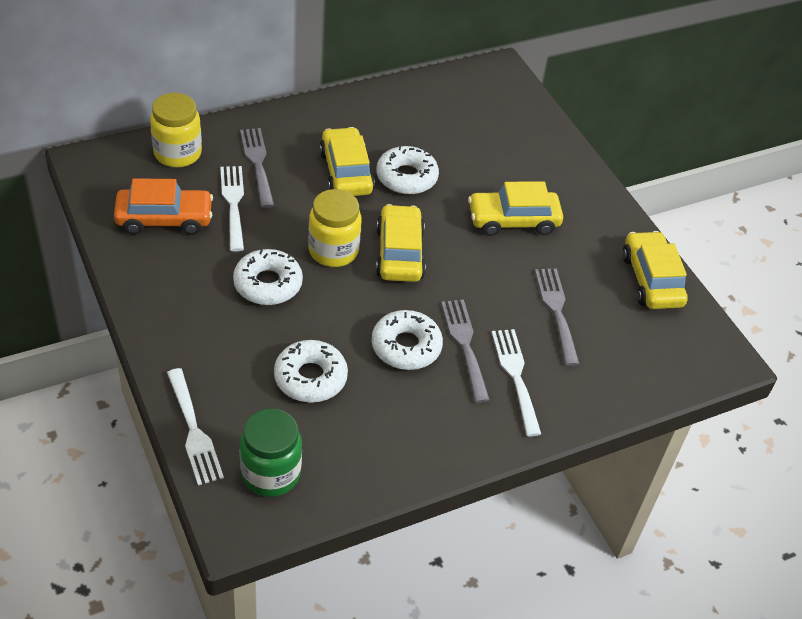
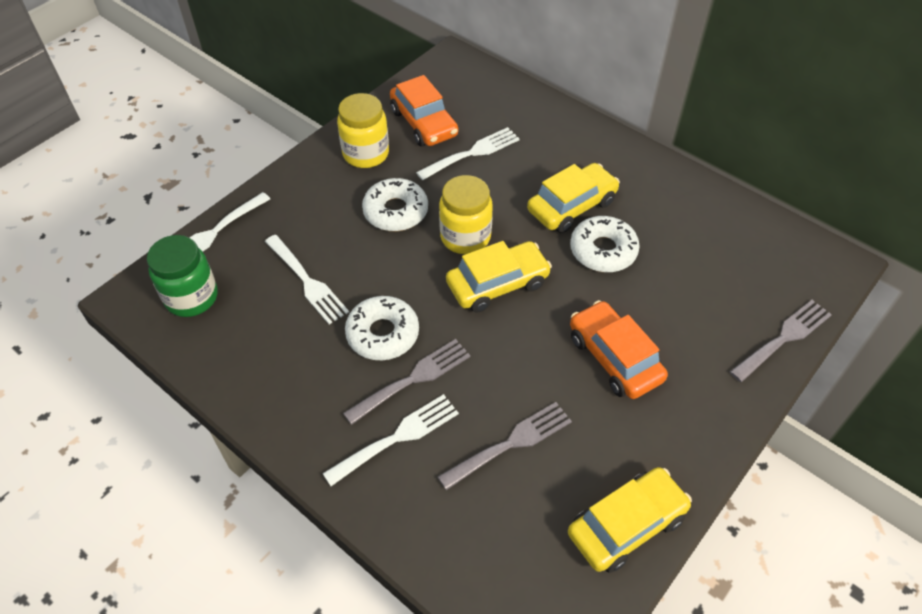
camera: 70 degrees right, 5 degrees up
yellow jar [150,93,202,167] -> yellow jar moved to [337,93,389,168]
grey fork [240,128,274,208] -> grey fork moved to [730,300,832,382]
white donut [274,340,348,403] -> white fork [265,235,349,324]
yellow car [468,181,563,236] -> orange car [570,300,668,399]

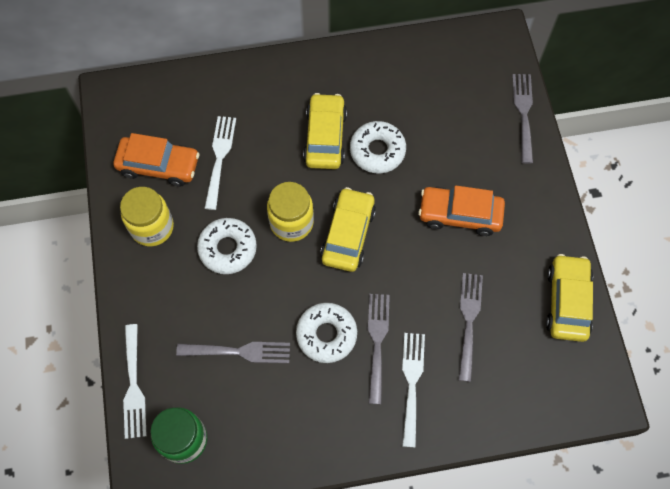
camera: 50 degrees left, 15 degrees up
white fork [265,235,349,324] -> grey fork [176,342,290,363]

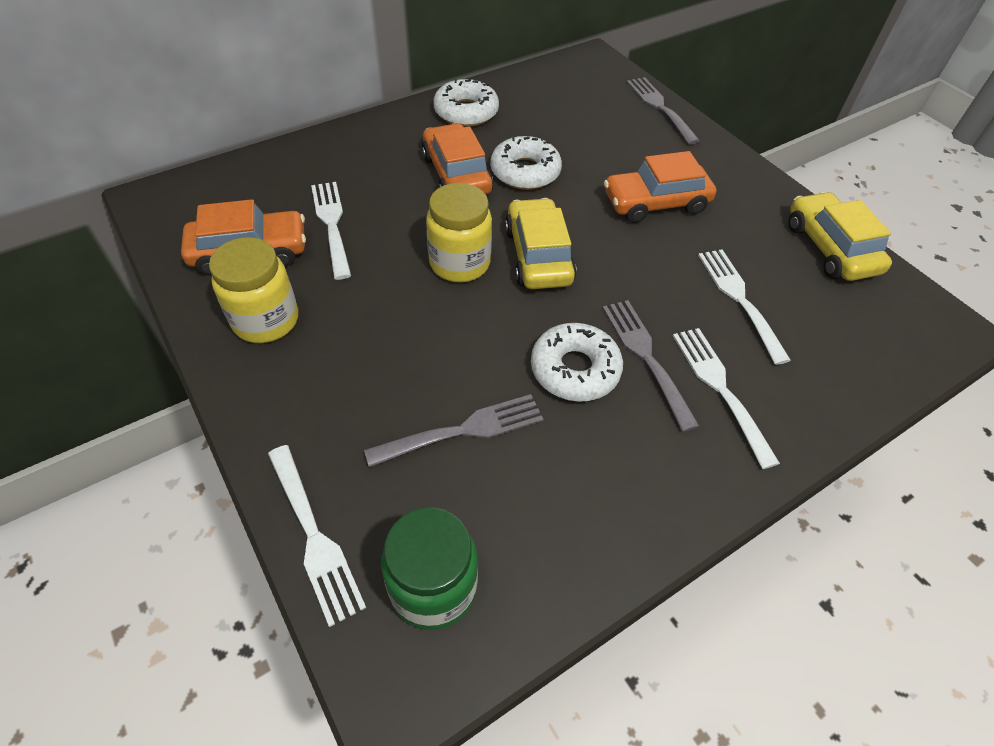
camera: 25 degrees left, 15 degrees down
white donut [197,218,257,274] -> white donut moved to [433,79,499,127]
yellow car [303,93,347,169] -> orange car [422,123,493,195]
grey fork [458,273,483,382] -> white fork [698,250,791,365]

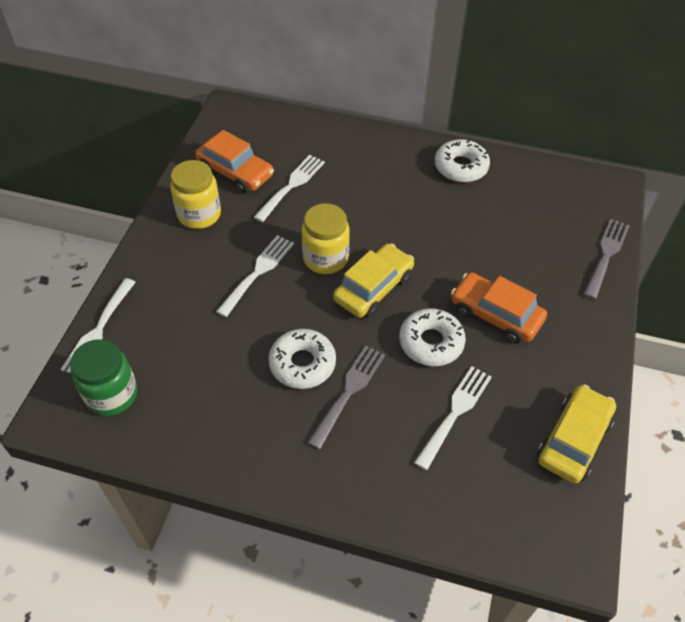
camera: 50 degrees right, 0 degrees up
grey fork [364,394,544,467] -> none
orange car [422,123,493,195] -> none
white donut [490,136,562,190] -> white donut moved to [399,308,466,366]
white fork [673,328,780,469] -> white fork moved to [216,235,294,317]

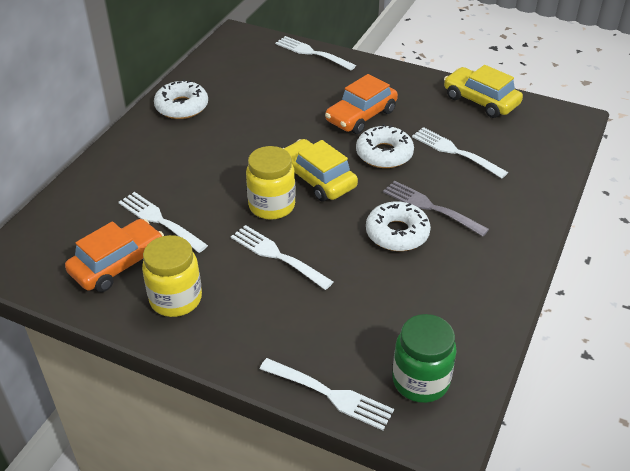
camera: 80 degrees left, 10 degrees down
grey fork [584,219,630,299] -> white fork [275,36,356,70]

